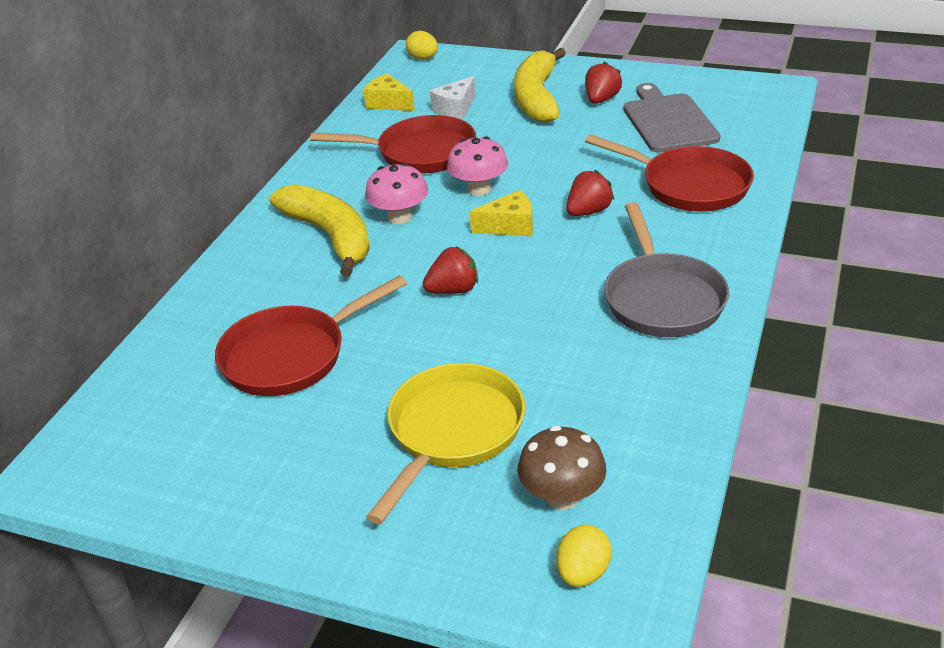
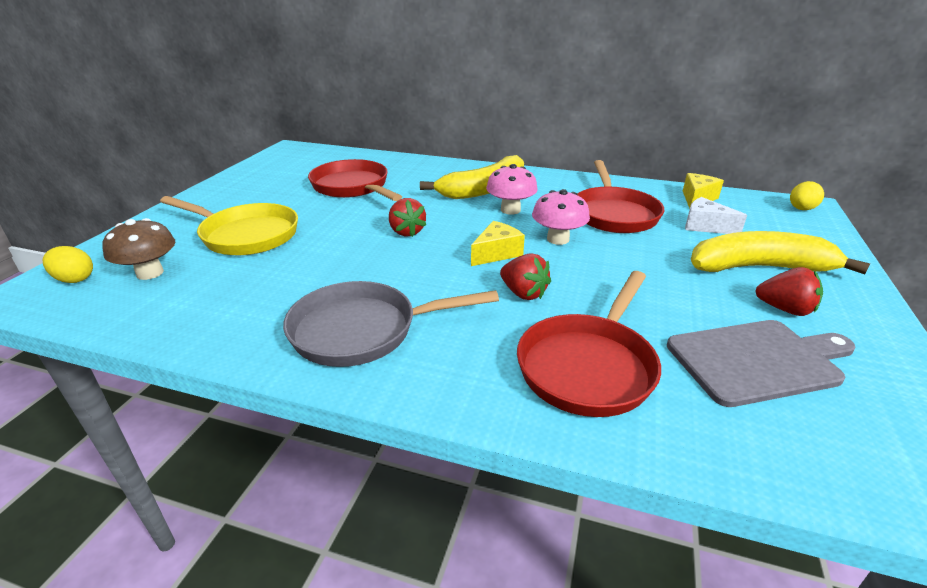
camera: 85 degrees right, 5 degrees down
yellow cheese [470,190,533,236] -> yellow cheese turned 120 degrees counterclockwise [471,221,525,266]

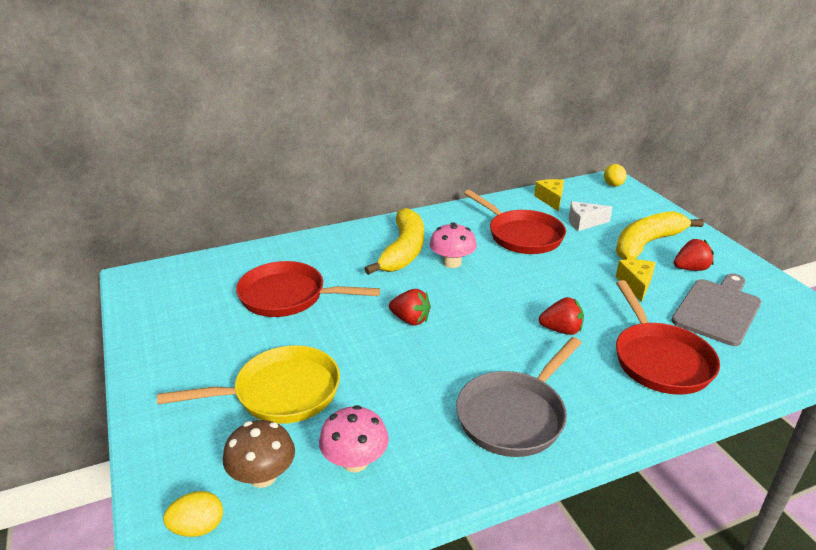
camera: 40 degrees left, 0 degrees up
yellow cheese [471,221,525,266] -> yellow cheese moved to [616,259,656,302]
pink mushroom [532,189,590,245] -> pink mushroom moved to [319,405,389,473]

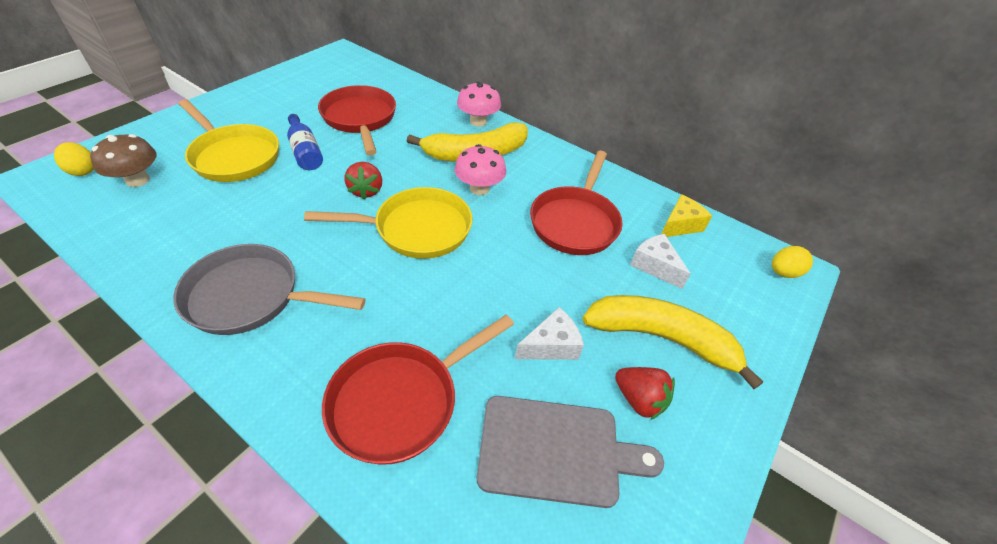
camera: 55 degrees right, 15 degrees up
pink mushroom [319,405,389,473] -> pink mushroom moved to [457,81,501,127]
red strawberry [539,297,584,335] -> none
yellow cheese [616,259,656,302] -> white cheese [515,307,584,360]
none -> blue bottle [287,114,323,170]
none -> yellow pan [304,187,472,259]

